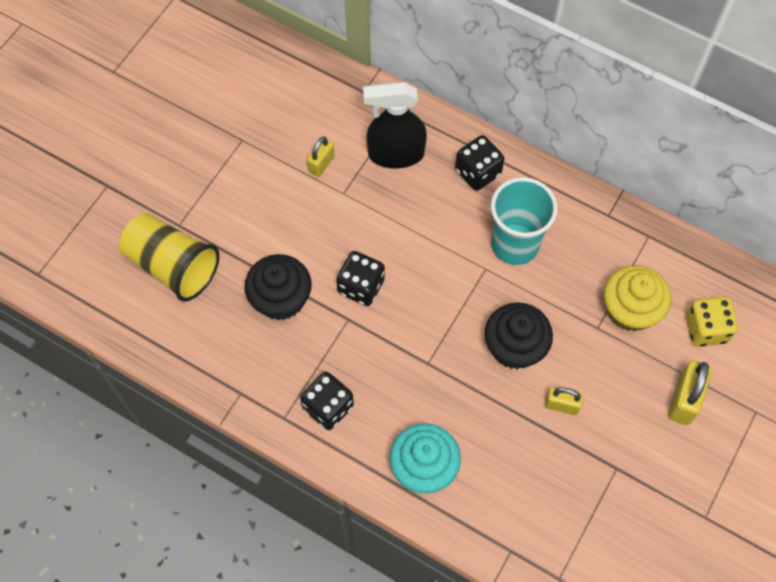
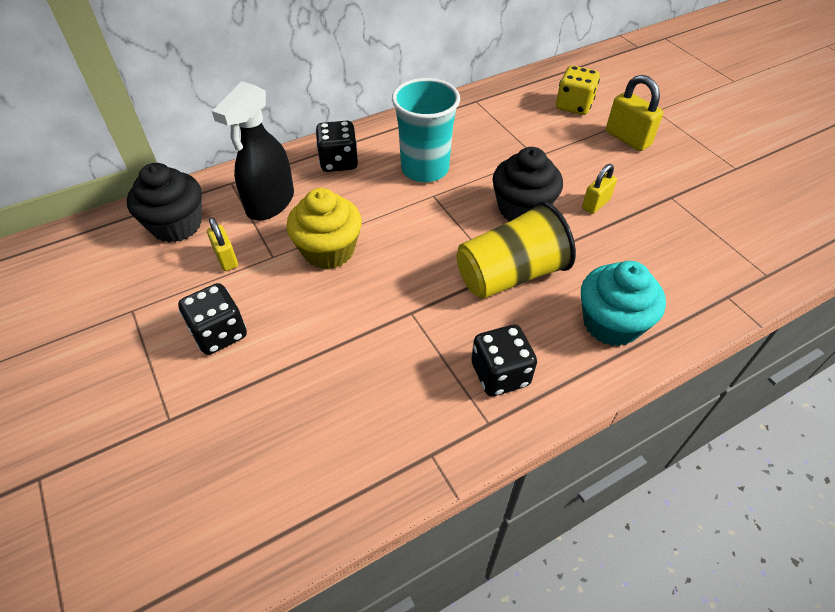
camera: 60 degrees left, 15 degrees down
yellow cup [119,213,220,302] -> yellow cup moved to [456,201,576,299]
black cupcake [244,254,312,320] -> black cupcake moved to [127,163,202,243]
black dice [336,251,385,306] -> black dice moved to [178,283,247,355]
yellow cupcake [604,265,671,332] -> yellow cupcake moved to [286,188,362,269]

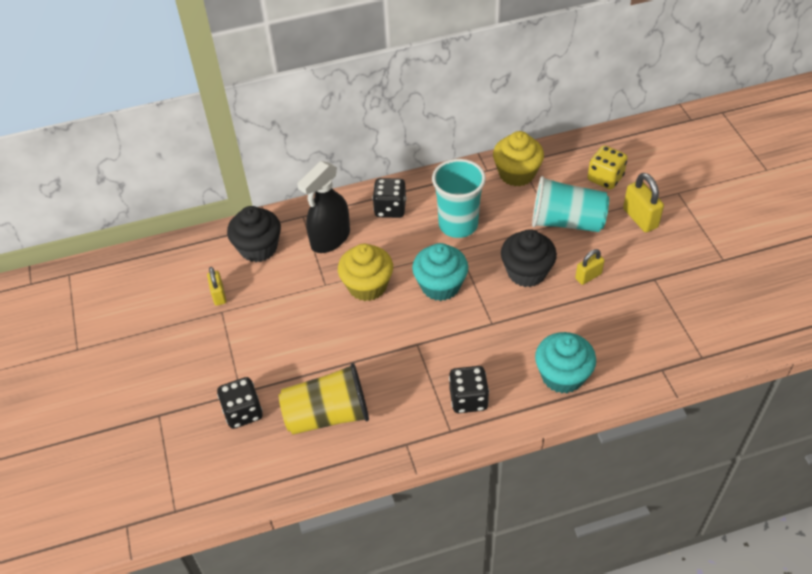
camera: 15 degrees right, 0 degrees up
black dice [178,283,247,355] -> black dice moved to [217,377,263,429]
yellow padlock [207,217,238,271] -> yellow padlock moved to [207,267,226,306]
yellow cup [456,201,576,299] -> yellow cup moved to [279,363,369,435]
none -> turquoise cupcake [412,243,468,301]
none -> yellow cupcake [493,131,544,187]
none -> turquoise cup [532,176,609,232]

